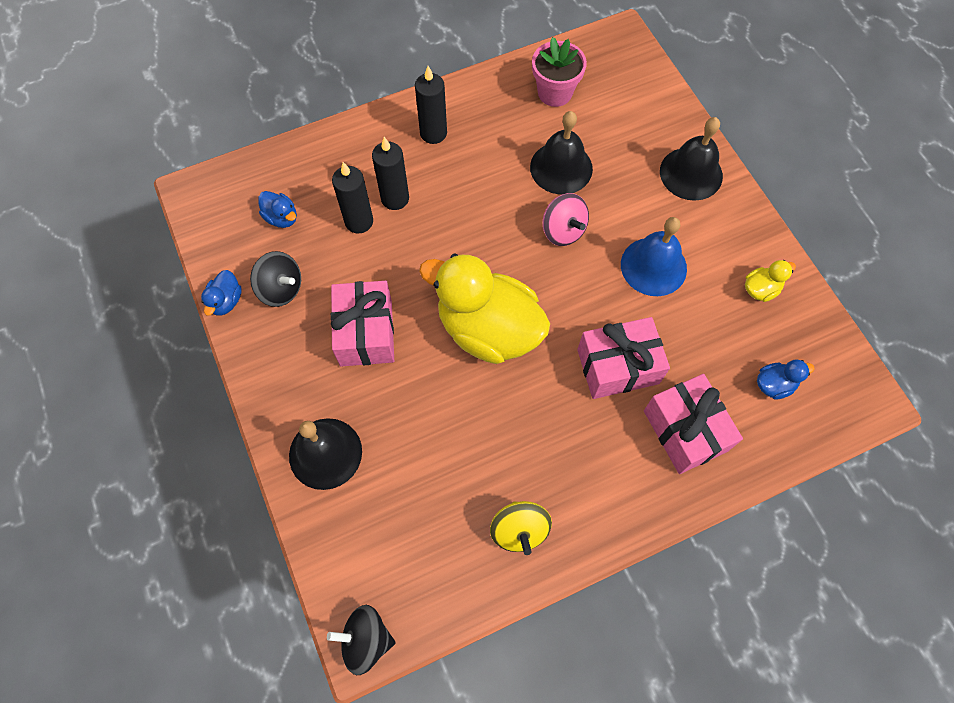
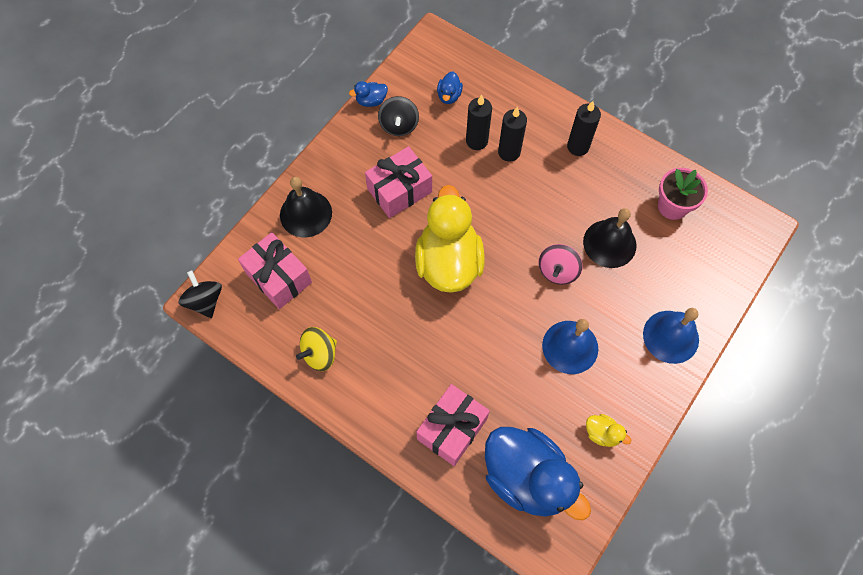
camera: 60 degrees right, 0 degrees up
pink gift [577,317,670,399] -> pink gift moved to [238,232,312,309]
black bell [660,117,723,201] -> blue bell [643,308,699,364]
blue duck [757,359,815,400] -> blue duck [485,427,591,520], size x2.47

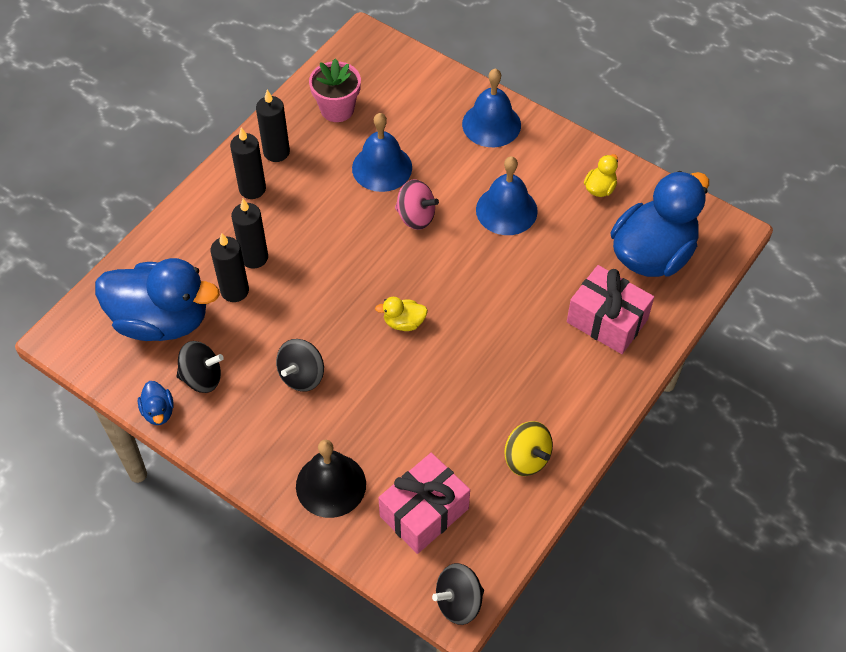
camera: 90 degrees left, 10 degrees down
pink gift [365,146,432,218] -> black spinning top [276,339,324,392]
yellow duck [415,185,485,293] -> yellow duck [375,297,428,331], size x0.41
blue duck [437,71,463,104] -> blue duck [95,258,220,341], size x2.47
black bell [583,208,637,268] -> blue bell [352,113,412,192]
none -> black candle [256,90,290,162]

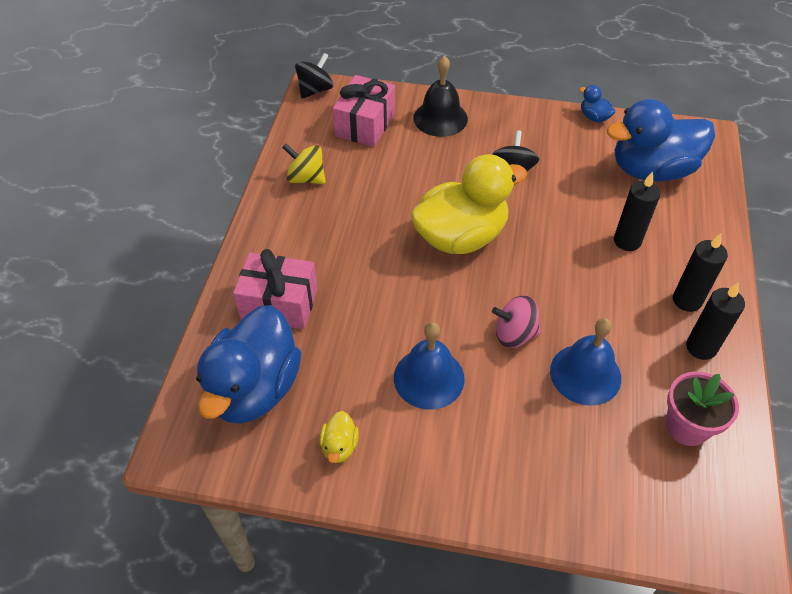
camera: 155 degrees right, 5 degrees down
black spinning top [176,341,224,393] -> none
black candle [211,233,249,302] -> none
yellow duck [375,297,428,331] -> yellow duck [410,154,527,254], size x2.47
blue bell [462,68,521,147] -> none

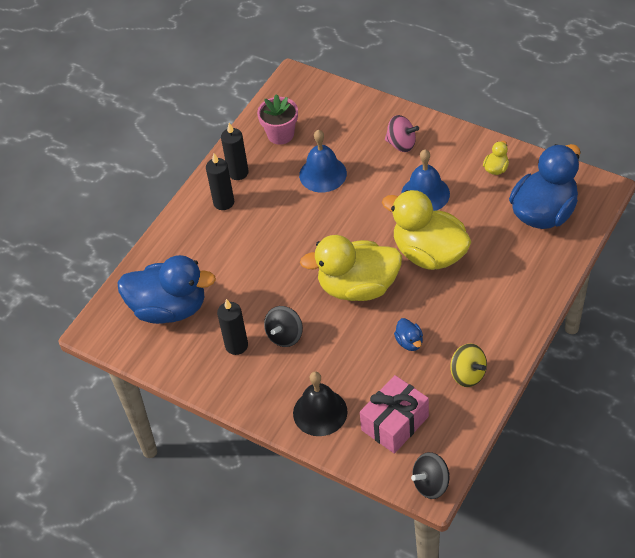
camera: 155 degrees left, 0 degrees up
pink gift [233,249,317,329] -> none
pink spinning top [492,296,541,348] -> pink spinning top moved to [385,115,419,152]
blue duck [579,85,615,122] -> blue duck moved to [394,318,423,351]
black candle [614,171,660,251] -> black candle moved to [217,299,248,355]
none -> yellow duck [382,190,472,270]

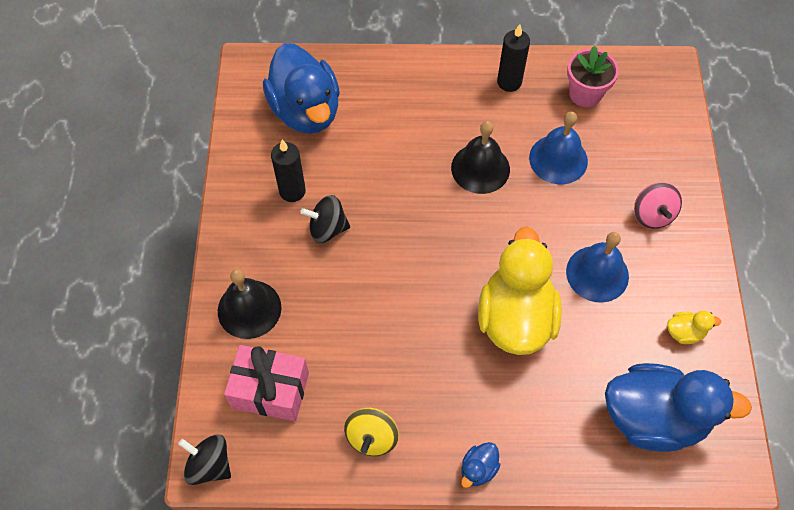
camera: 55 degrees right, 10 degrees up
black candle [206,153,234,210] -> none
yellow duck [300,235,402,301] -> none
blue duck [394,318,423,351] -> blue duck moved to [461,442,501,488]
none -> black bell [451,121,510,194]

